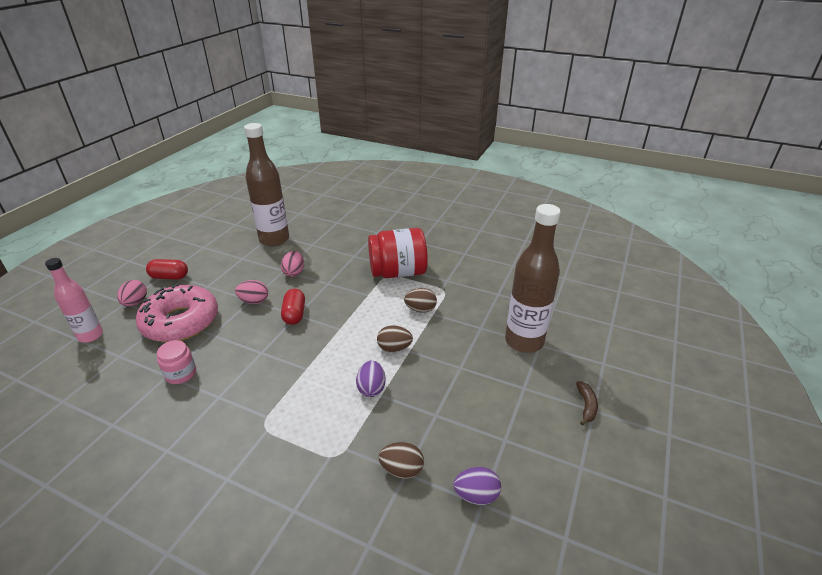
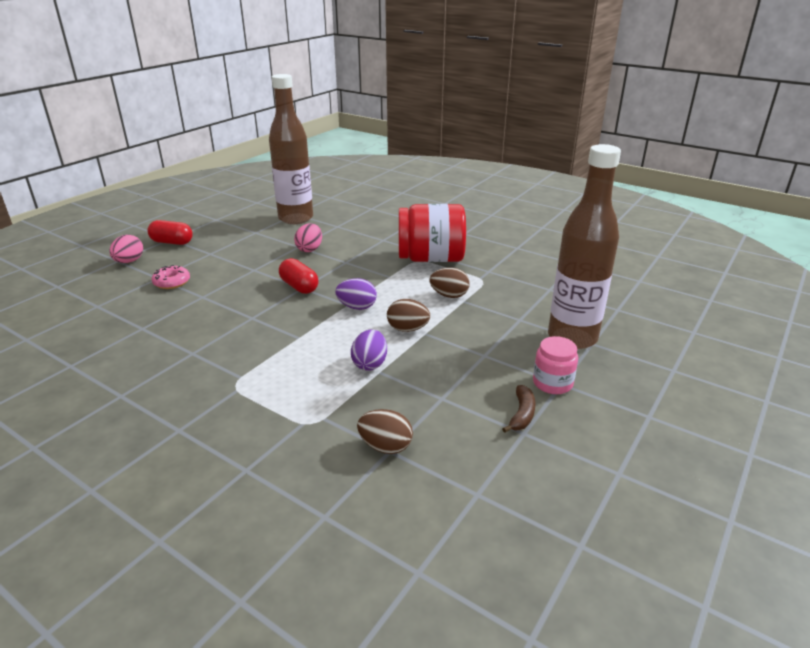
camera: 10 degrees right, 5 degrees down
pink bottle [45,258,103,342] -> none
pink donut [136,284,218,342] -> pink donut [152,265,190,289], size x0.42
pink jar [157,340,196,384] -> pink jar moved to [533,336,578,394]
pink egg [235,280,268,304] -> none
red capsule [281,289,305,325] -> red capsule turned 45 degrees counterclockwise [279,258,319,294]
purple egg [453,467,501,505] -> purple egg moved to [335,278,377,310]
brown banana [576,381,598,426] -> brown banana moved to [502,385,536,433]

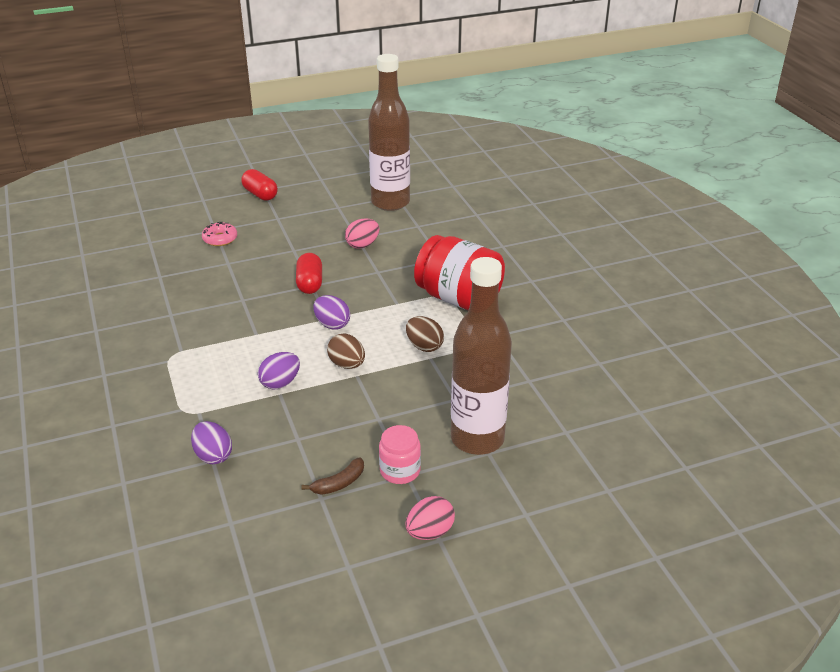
camera: 35 degrees right, 5 degrees up
pink egg [109,235,143,263] -> pink egg moved to [405,496,455,540]
brown egg [357,409,413,454] -> purple egg [191,421,232,464]

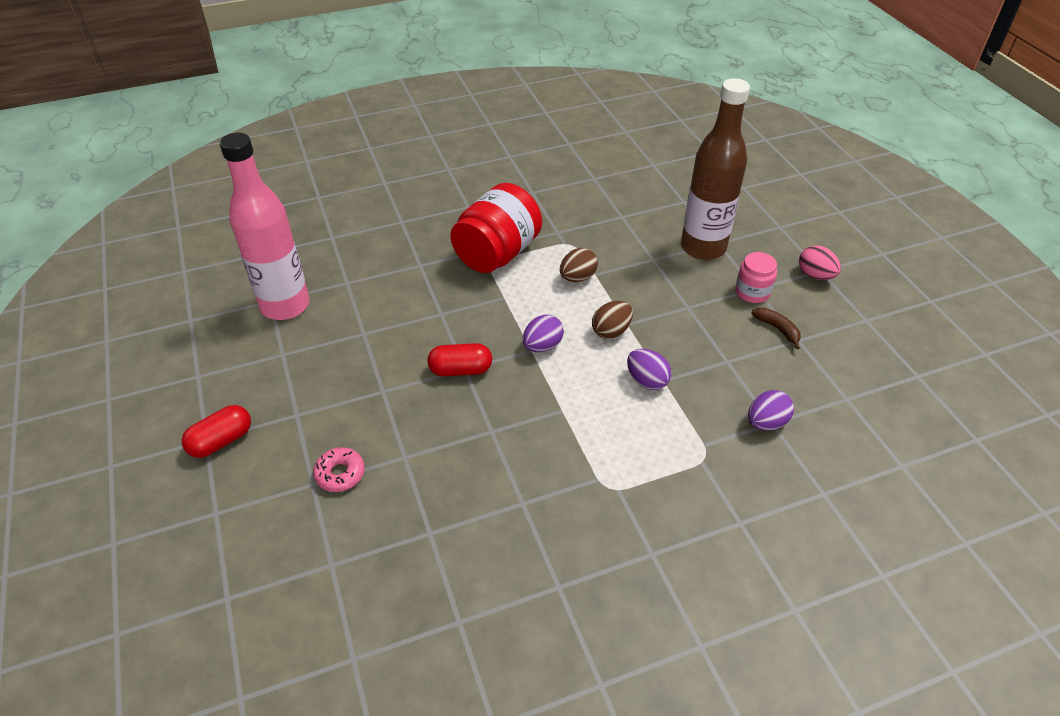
camera: 90 degrees left, 10 degrees up
pink egg [345,218,379,249] -> none
brown bottle [368,54,410,211] -> pink bottle [219,133,310,320]

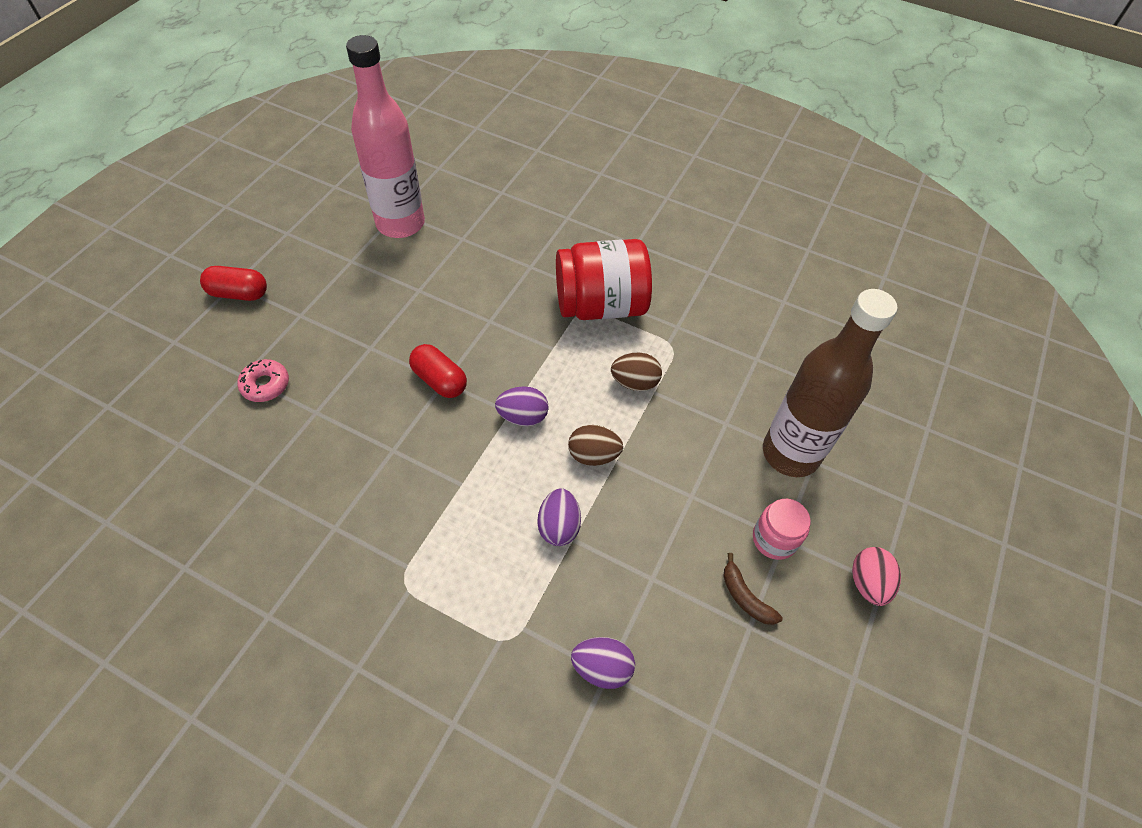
camera: 45 degrees right, 10 degrees up
brown banana [752,308,801,349] -> brown banana turned 135 degrees clockwise [723,553,783,625]

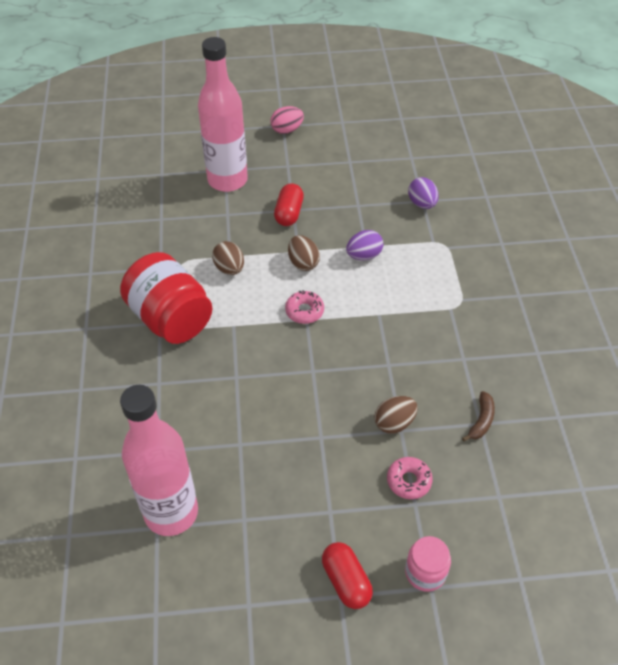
camera: 120 degrees left, 5 degrees down
red capsule [409,344,467,398] -> red capsule moved to [274,184,304,226]
purple egg [495,386,549,426] -> pink donut [285,291,324,324]
brown banana [723,553,783,625] -> brown banana moved to [462,391,495,441]
pink jar [753,499,811,560] -> pink jar moved to [405,536,451,592]
brown bottle [763,289,897,477] -> pink bottle [198,37,248,192]
none -> brown egg [374,396,417,434]

